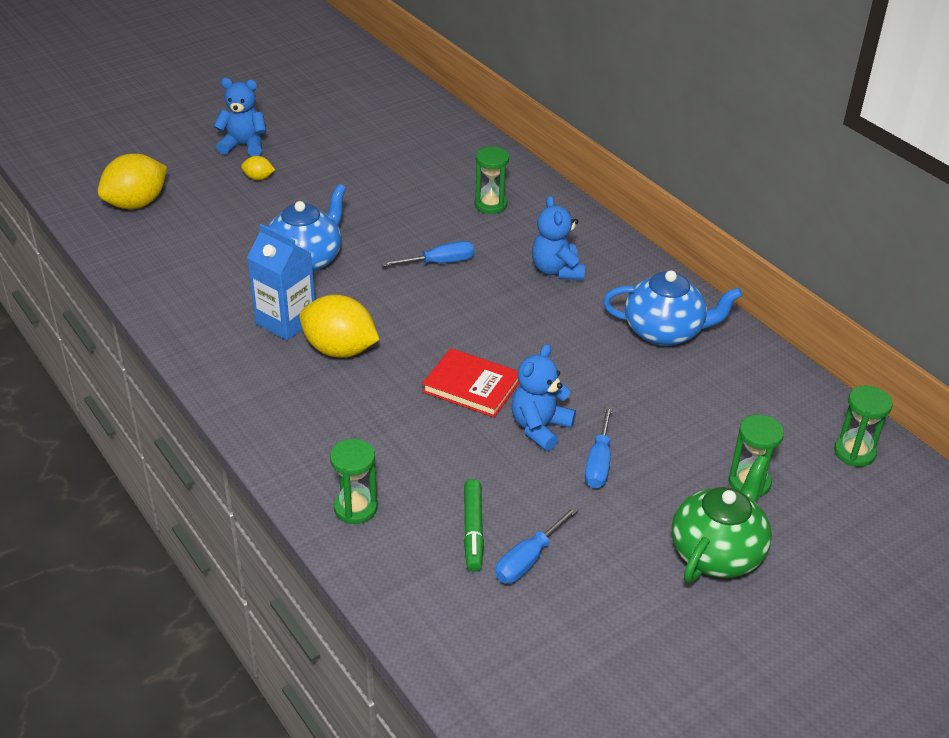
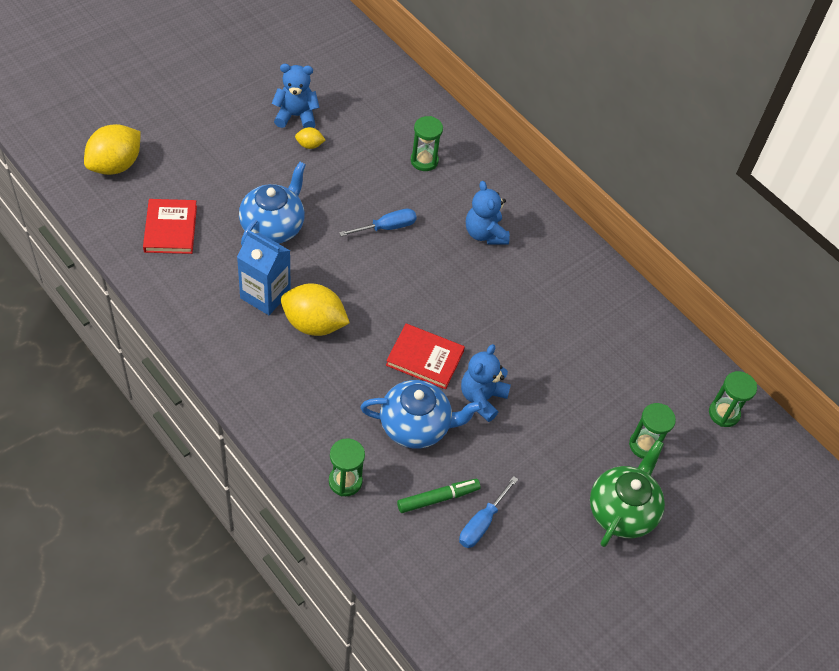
camera: 10 degrees left, 15 degrees up
blue teddy bear [214,78,266,156] -> blue teddy bear moved to [272,64,320,128]
yellow lemon [241,156,275,180] -> yellow lemon moved to [295,127,325,149]
green marker [464,479,484,572] -> green marker turned 105 degrees counterclockwise [397,479,480,513]
blue screwdriver [585,406,612,488] -> none
blue teapot [603,270,743,346] -> blue teapot moved to [361,380,482,449]
none -> red book [143,199,197,254]

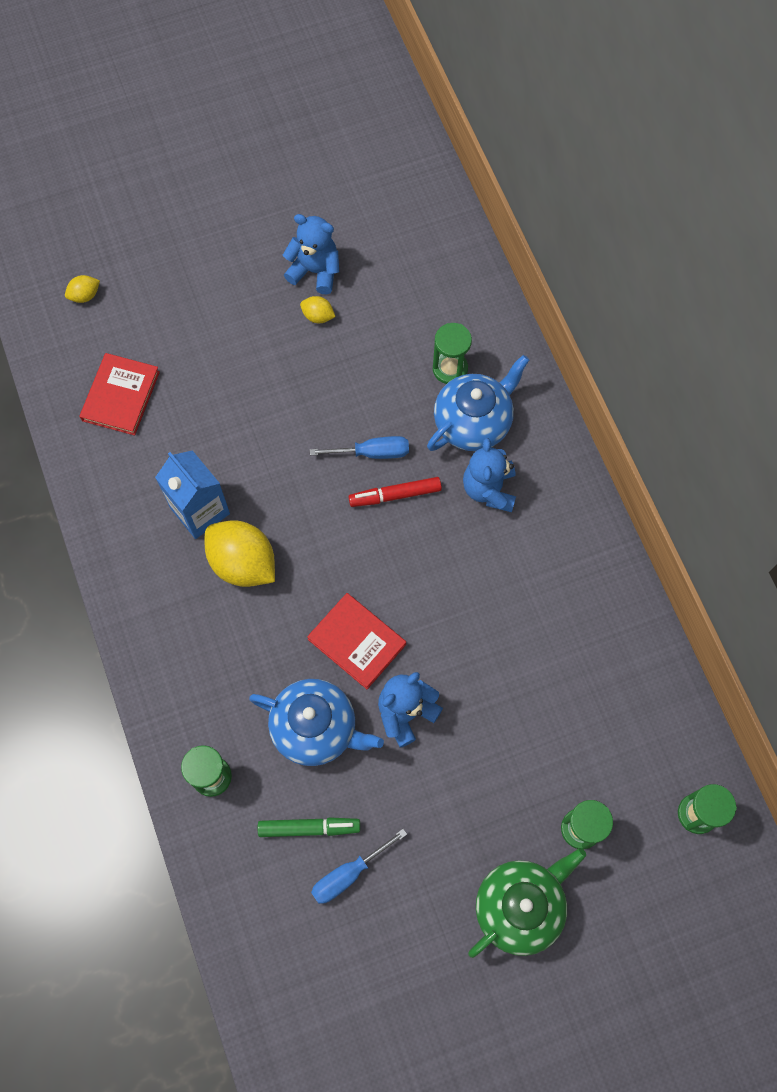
camera: 25 degrees right, 15 degrees up
yellow lemon [84,124,141,175] -> yellow lemon [65,275,100,303], size x0.46
blue teapot [239,162,306,245] -> blue teapot moved to [427,355,529,451]
none -> red marker [348,477,442,507]

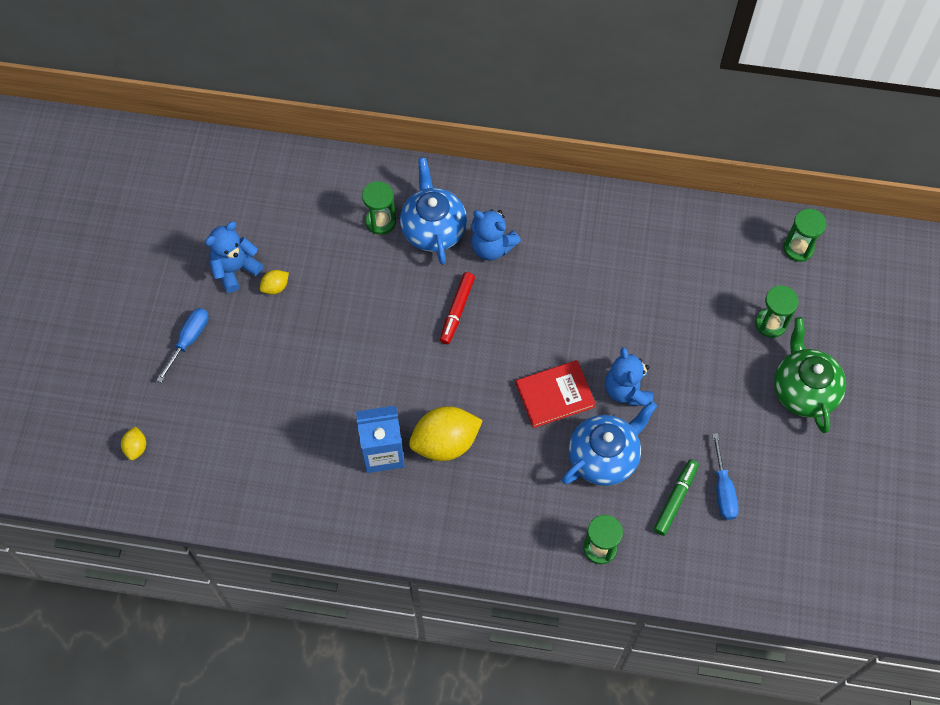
camera: 60 degrees left, 5 degrees down
red book [79,353,160,435] -> none
blue screwdriver [310,436,409,459] -> blue screwdriver moved to [157,308,209,383]

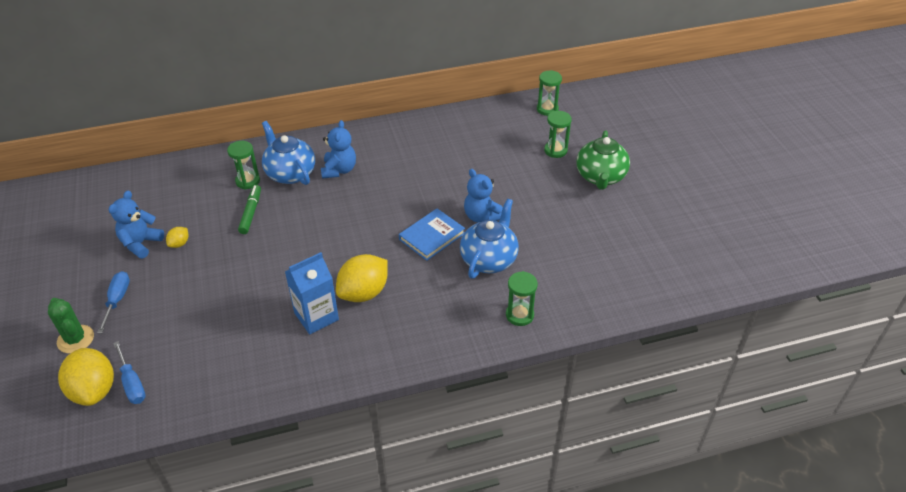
camera: 25 degrees left, 20 degrees down
yellow lemon [121,426,146,460] -> yellow lemon [58,348,114,406], size x2.16
red marker [440,272,475,344] -> none
blue teddy bear [471,209,521,261] -> blue teddy bear turned 90 degrees counterclockwise [321,120,356,179]
red book [516,360,596,428] -> blue book [399,209,465,261]
green marker [654,459,699,536] -> green marker moved to [238,185,261,234]
blue screwdriver [712,433,739,520] -> blue screwdriver moved to [113,341,146,404]
green teapot [774,317,846,433] -> green teapot turned 135 degrees counterclockwise [576,130,630,190]
none -> green cactus [48,298,94,353]

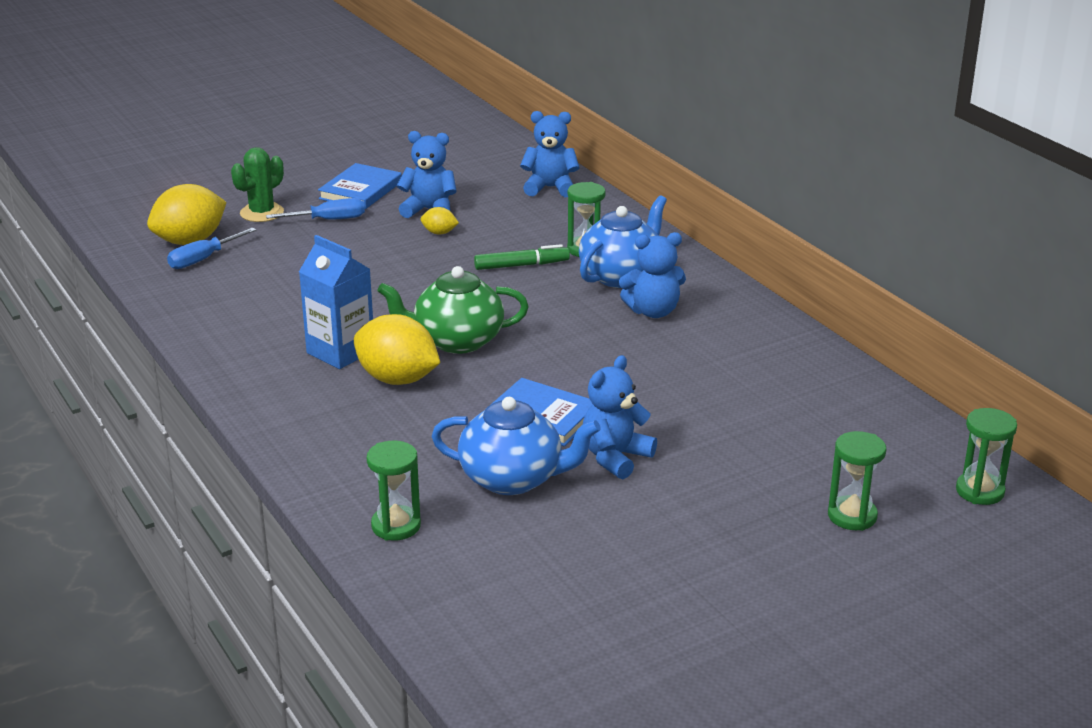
camera: 75 degrees right, 15 degrees down
green teapot [576,130,630,190] -> green teapot moved to [378,266,529,354]
none -> blue book [318,163,402,209]
none -> blue teddy bear [520,111,579,197]

